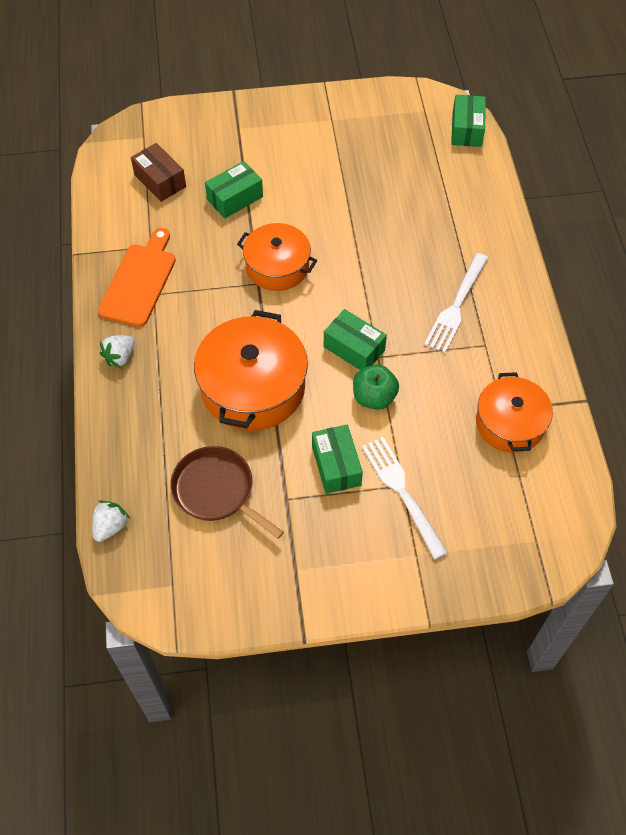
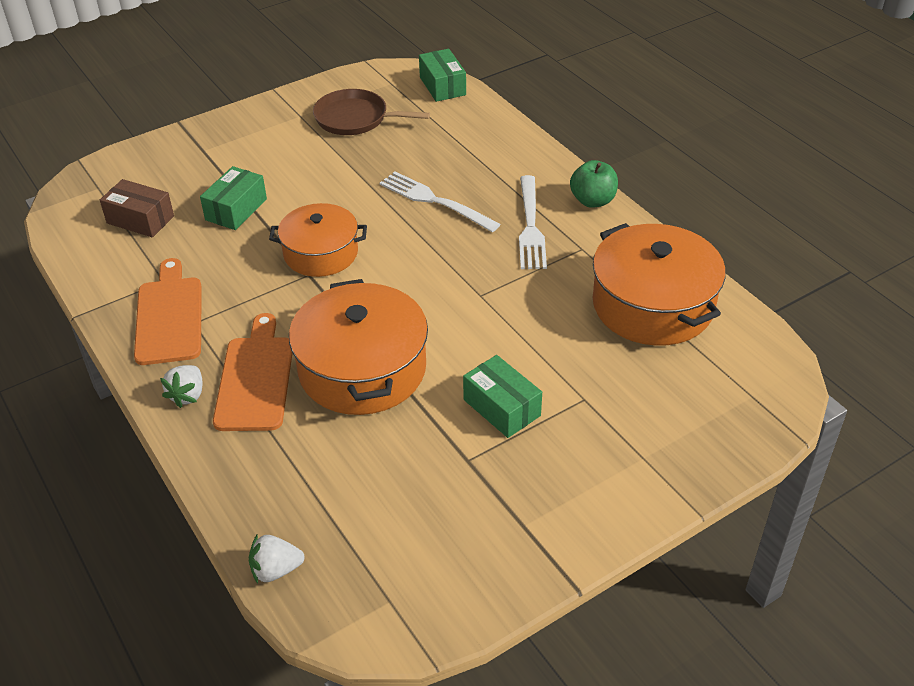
camera: 25 degrees left, 15 degrees down
white strawberry [92,501,130,542] -> white strawberry turned 105 degrees counterclockwise [249,533,305,584]
brown pan [170,446,284,539] -> brown pan moved to [313,89,430,135]
green box [324,309,387,370] -> none
green apple [353,365,399,410] -> green apple moved to [570,160,618,208]
white fork [362,437,448,559] -> white fork moved to [380,172,501,232]
orange pot [476,372,553,453] -> orange pot [593,223,726,346], size x1.54
none -> orange cutting board [213,313,293,431]

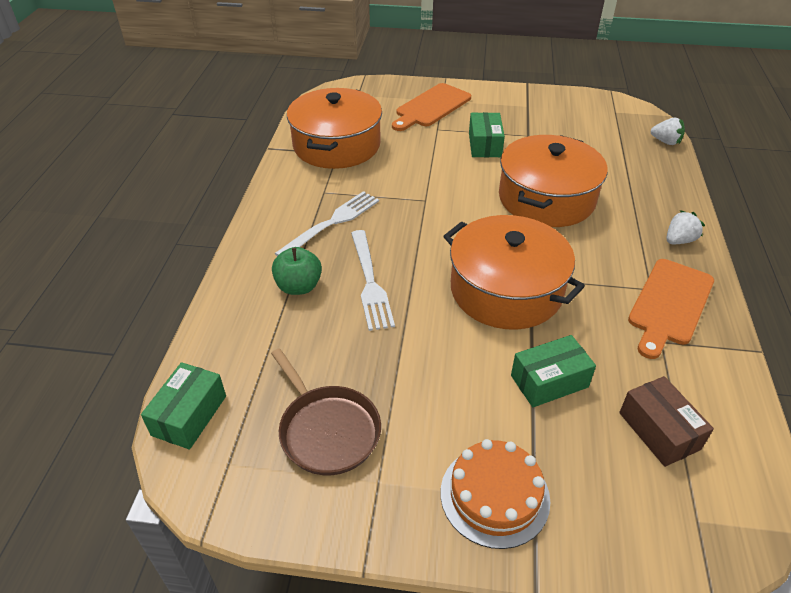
camera: 140 degrees left, 0 degrees up
orange cutting board [213,313,293,431] -> orange cutting board moved to [392,83,471,131]
orange pot [269,203,367,277] -> orange pot [443,215,585,330], size x1.54
green apple [570,160,618,208] -> green apple moved to [272,247,322,295]
none -> orange cake [441,439,551,549]

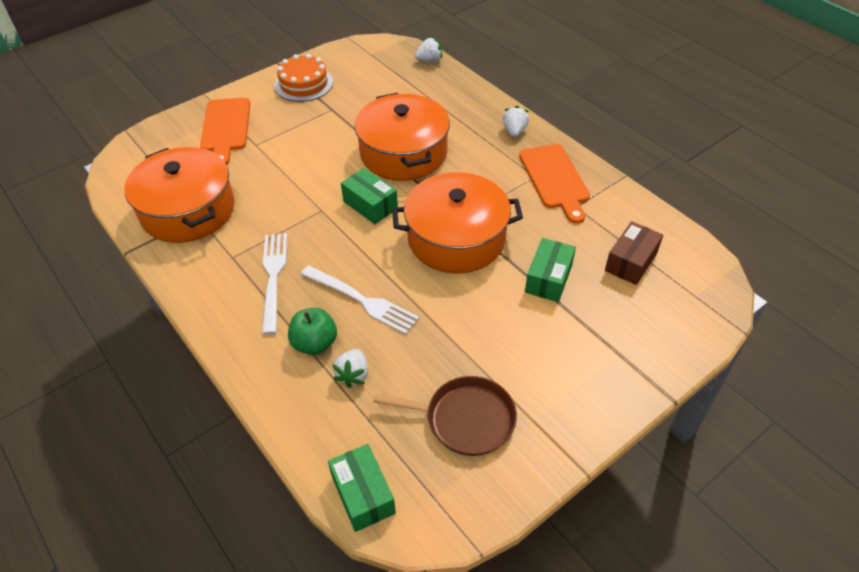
camera: 45 degrees left, 5 degrees up
orange cake [441,439,551,549] -> orange cake moved to [275,54,333,102]
green box [469,112,505,157] -> green box moved to [341,168,398,224]
brown box [619,376,714,467] -> brown box turned 75 degrees counterclockwise [605,221,663,285]
none -> white strawberry [332,349,368,388]

